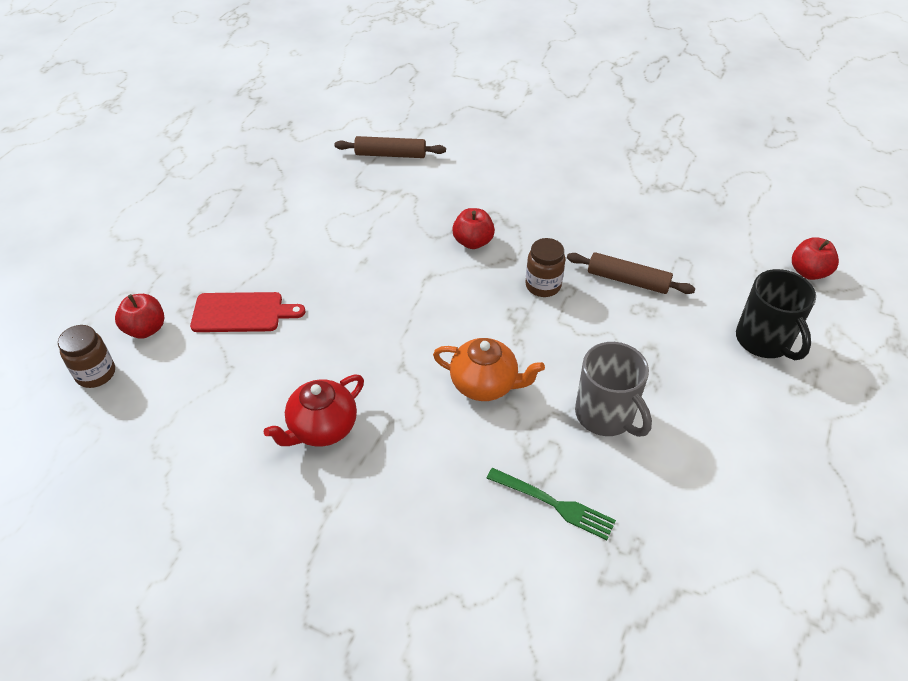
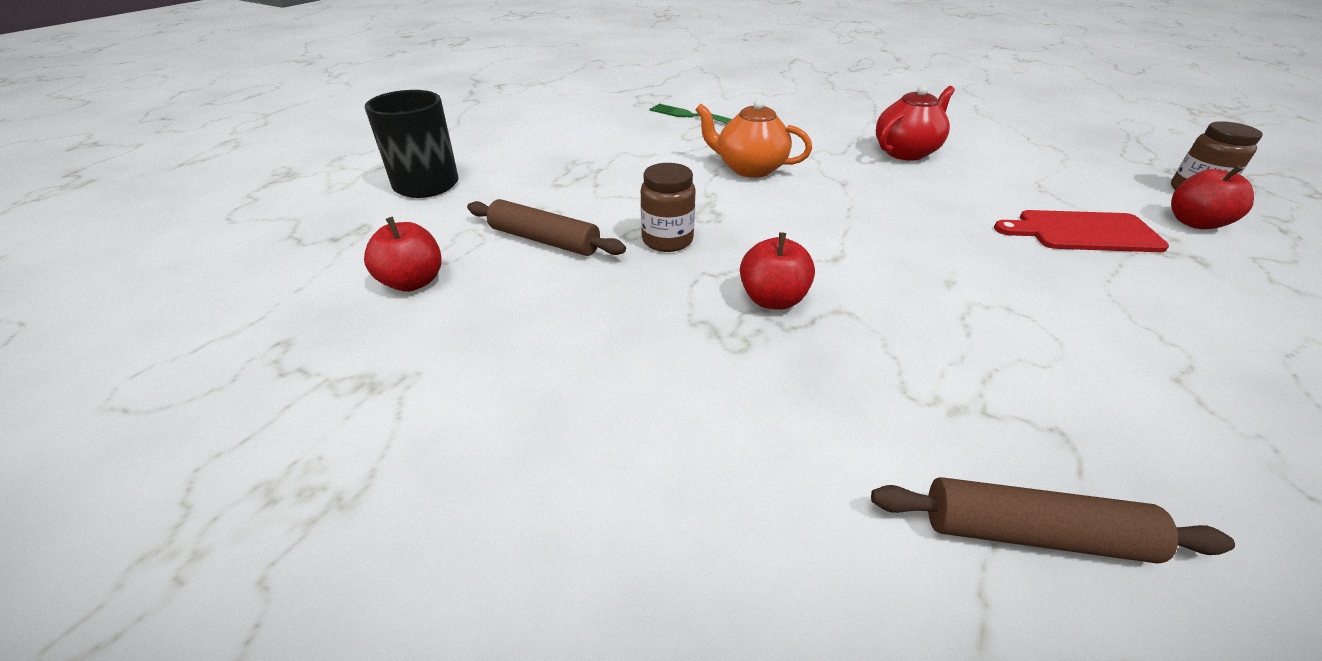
camera: 175 degrees left, 10 degrees down
grey mug [575,342,652,437] -> none
red apple [792,237,839,280] -> red apple moved to [364,217,442,292]

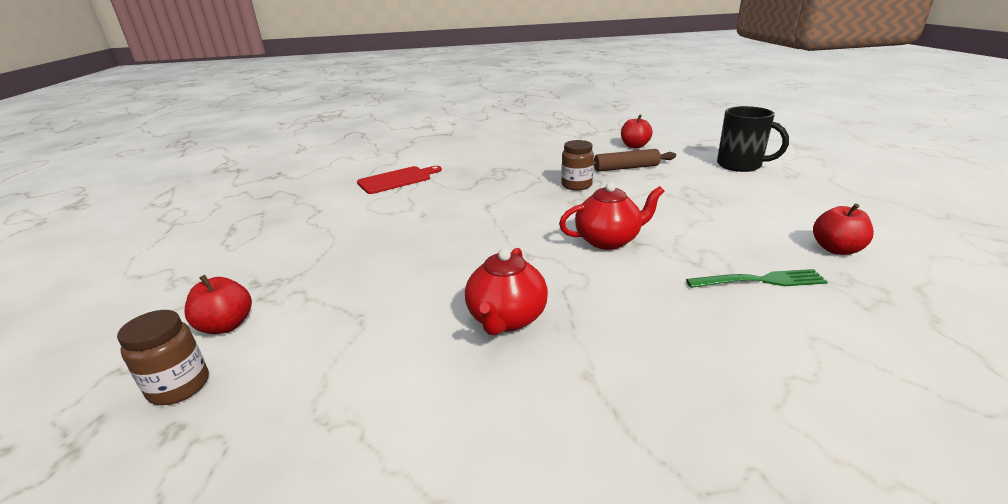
camera: 145 degrees right, 10 degrees down
orange teapot [695,99,812,178] -> red teapot [559,182,664,250]
red apple [740,232,815,310] -> red apple moved to [813,203,874,255]
brown rolling pin [871,477,1235,564] -> none
red cutting board [994,210,1169,252] -> red cutting board moved to [357,166,442,194]

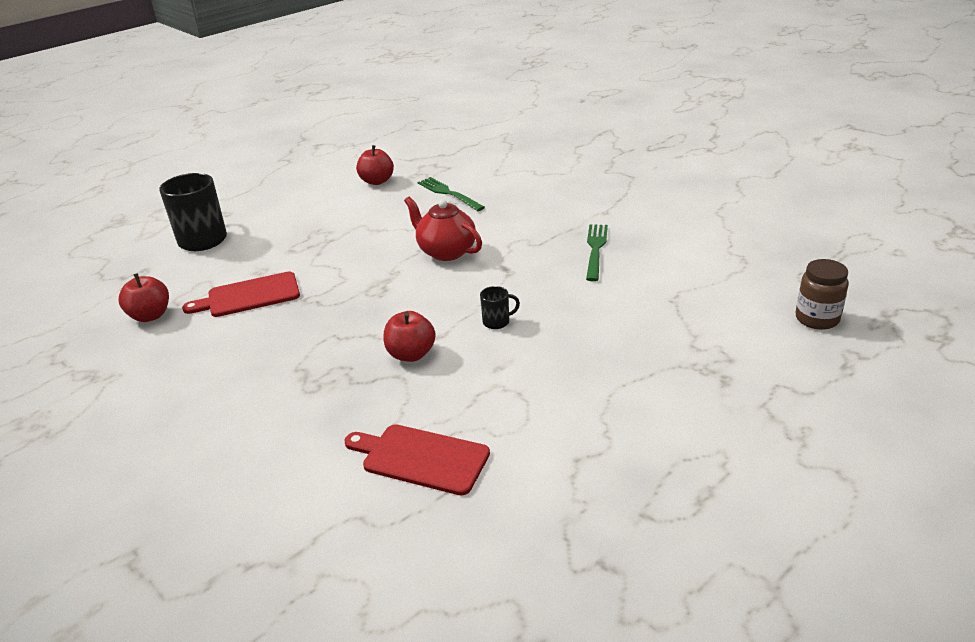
camera: 125 degrees left, 5 degrees up
red apple [184,275,252,334] -> red apple moved to [384,311,436,362]
red teapot [465,248,548,335] -> green fork [586,224,608,281]
brown jar [561,140,594,190] -> none
brown rolling pin [594,149,676,172] -> red cutting board [182,272,300,317]
none -> black mug [480,286,520,329]

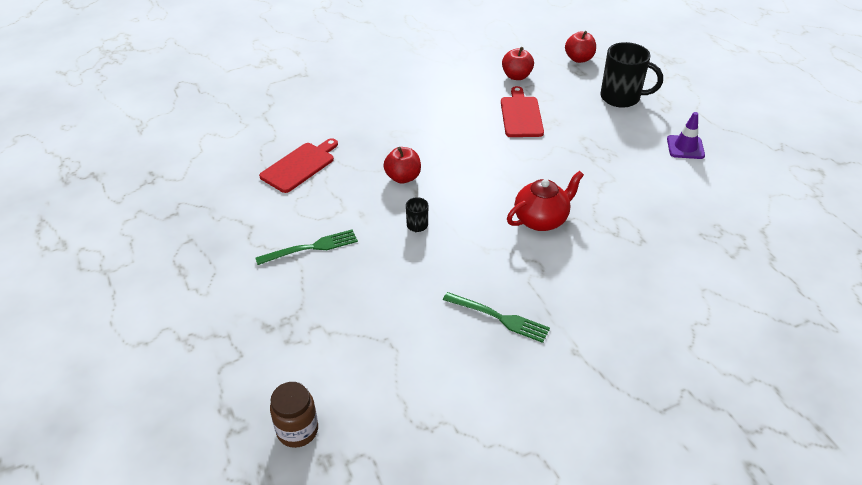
camera: 105 degrees right, 10 degrees up
red apple [356,145,394,185] -> red apple moved to [565,31,596,63]
green fork [417,177,485,211] -> green fork moved to [256,229,358,265]
none -> purple traffic cone [667,112,705,159]

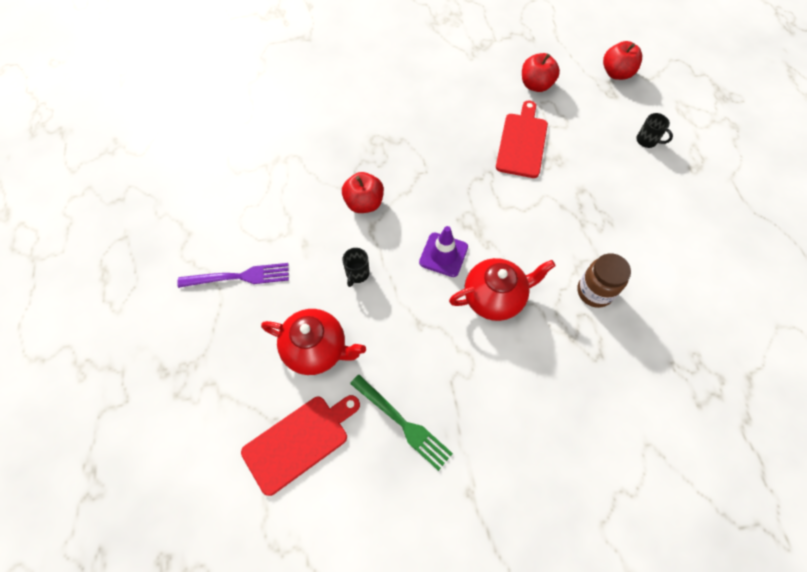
camera: 15 degrees right, 20 degrees up
green fork [256,229,358,265] -> purple fork [177,263,289,288]
red cutting board [259,138,338,193] -> red cutting board moved to [241,395,360,496]
brown jar [270,382,318,448] -> brown jar moved to [577,253,631,308]
black mug [600,42,663,108] -> black mug [636,113,673,148], size x0.45
purple traffic cone [667,112,705,159] -> purple traffic cone moved to [419,226,468,277]
none -> red teapot [261,309,366,375]

